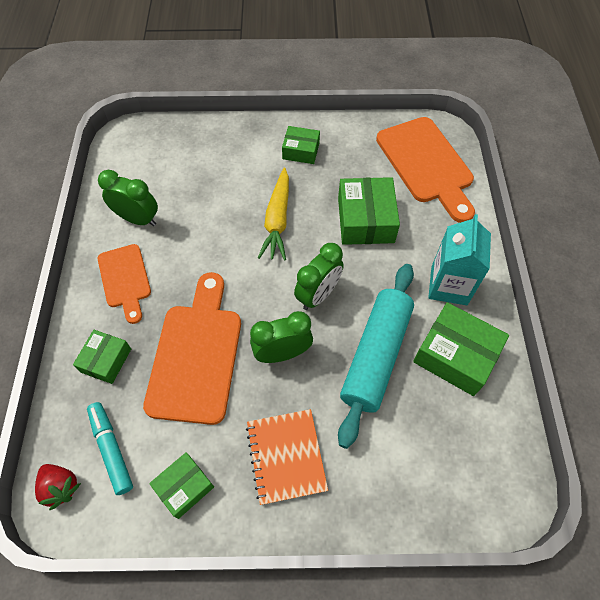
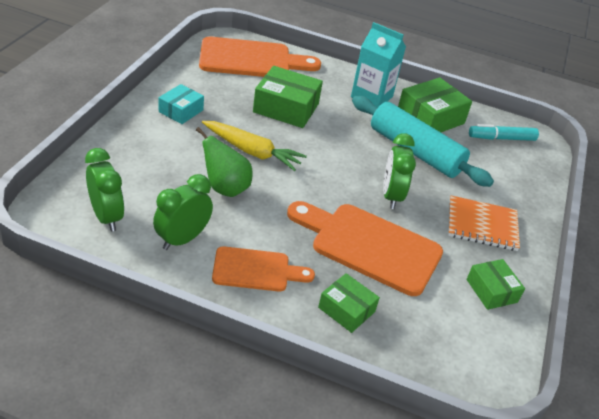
camera: 75 degrees left, 20 degrees down
red strawberry [35,464,81,510] -> none
turquoise marker [87,402,133,495] -> turquoise marker moved to [469,124,539,141]
green box [282,126,320,164] -> turquoise box [159,84,204,124]
green clock [294,243,344,310] -> green clock moved to [85,148,124,232]
none -> green pear [196,127,253,197]

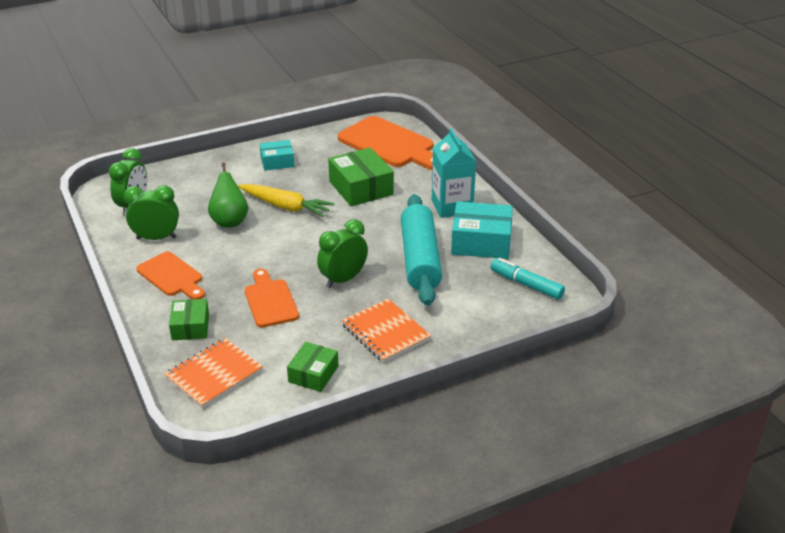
camera: 50 degrees right, 5 degrees down
yellow carrot [202,121,307,171] -> yellow carrot turned 45 degrees counterclockwise [238,184,334,217]
orange cutting board [287,201,443,296] -> orange cutting board [245,269,299,328], size x0.59
green box [398,77,472,132] -> turquoise box [451,201,513,259]
none -> orange notebook [164,338,263,408]

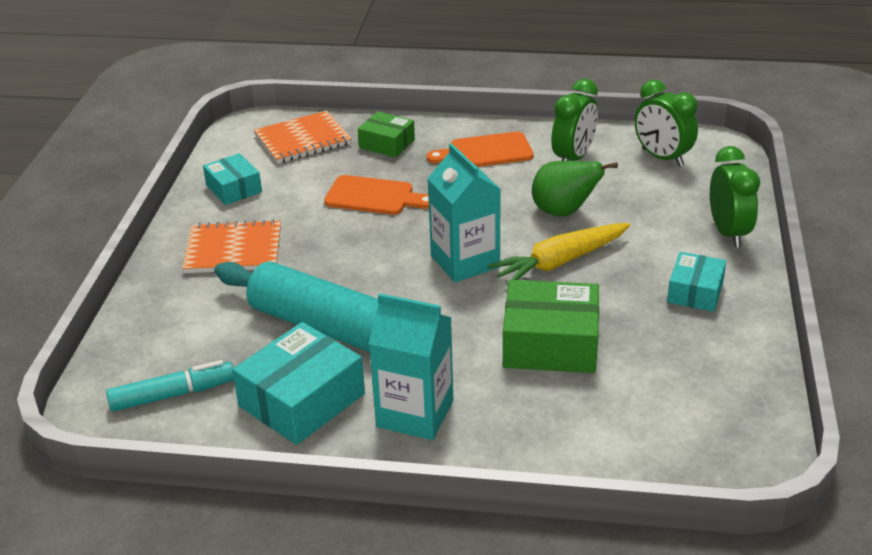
camera: 125 degrees right, 0 degrees up
orange notebook [164,338,263,408] -> orange notebook turned 75 degrees clockwise [254,111,352,164]
green box [287,342,338,392] -> turquoise box [203,153,262,205]
green clock [317,219,368,288] -> green clock moved to [710,146,760,248]
orange cutting board [338,116,433,170] -> none
none -> turquoise carton [427,144,500,282]

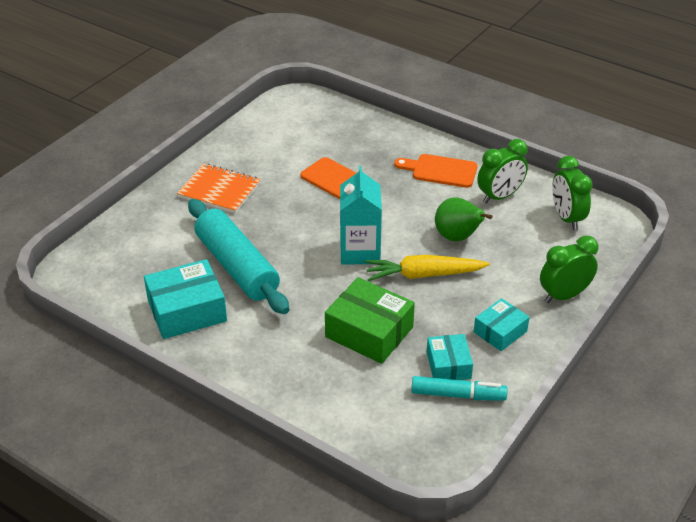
camera: 25 degrees right, 5 degrees up
turquoise marker [106,360,234,412] -> turquoise marker moved to [411,376,508,401]
turquoise box [203,153,262,205] -> turquoise box moved to [427,334,473,380]
orange notebook [254,111,352,164] -> none
green box [358,111,415,158] -> none
turquoise carton [369,293,453,440] -> none
green clock [710,146,760,248] -> green clock turned 135 degrees counterclockwise [540,236,598,303]

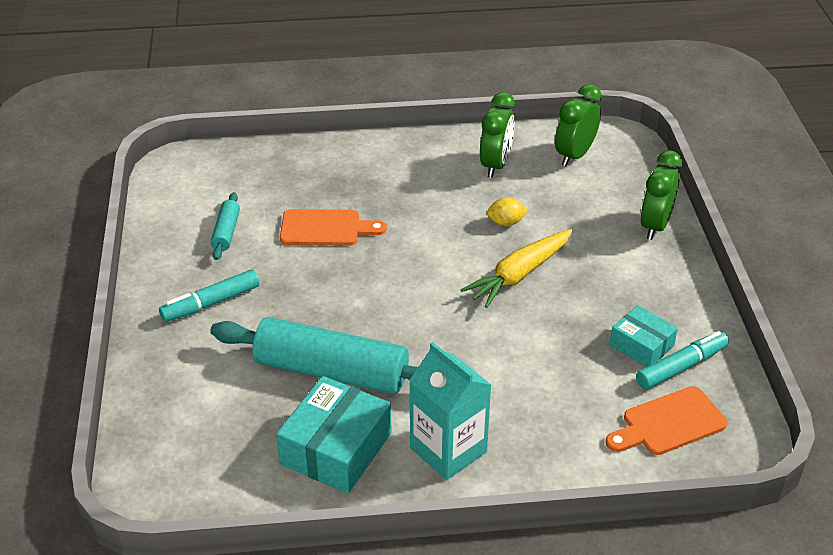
camera: 40 degrees left, 0 degrees up
orange notebook [177,164,261,213] -> turquoise marker [159,270,259,322]
green box [325,277,415,364] -> none
turquoise carton [340,166,382,265] -> turquoise carton moved to [409,342,491,480]
orange cutting board [394,154,478,188] -> orange cutting board moved to [606,386,728,455]
green pear [435,197,492,241] -> yellow lemon [487,197,528,226]
turquoise box [474,298,529,351] -> none
green clock [552,156,593,230] -> green clock turned 90 degrees clockwise [555,84,602,166]
none -> turquoise rolling pin [211,192,240,260]

